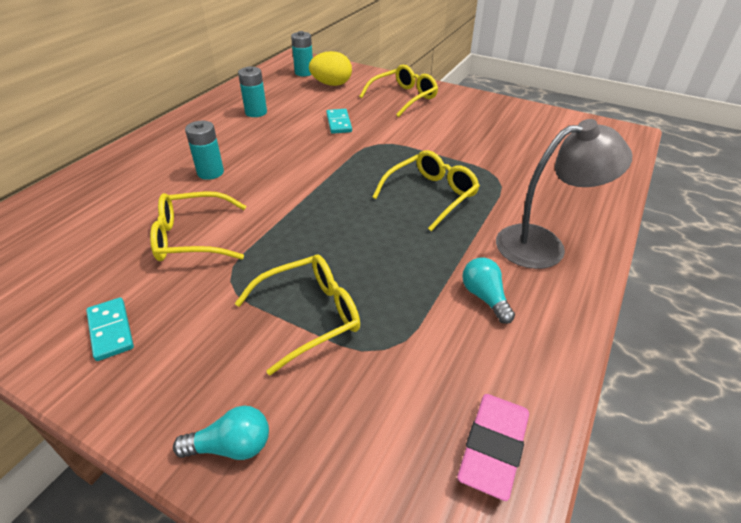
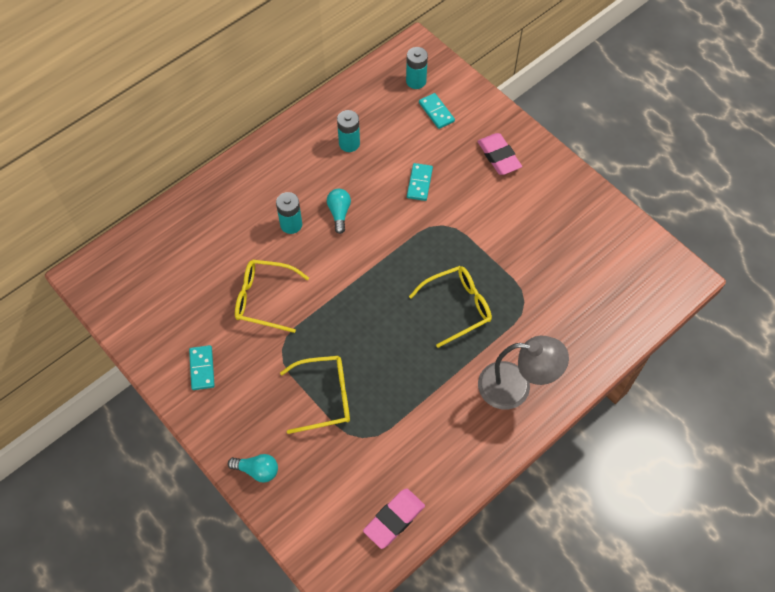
camera: 20 degrees right, 20 degrees up
yellow egg [309,51,352,86] -> turquoise domino [419,93,455,129]
yellow glasses [359,65,438,117] -> pink eraser [477,133,522,175]
turquoise light bulb [462,258,515,324] -> turquoise light bulb moved to [327,189,351,234]

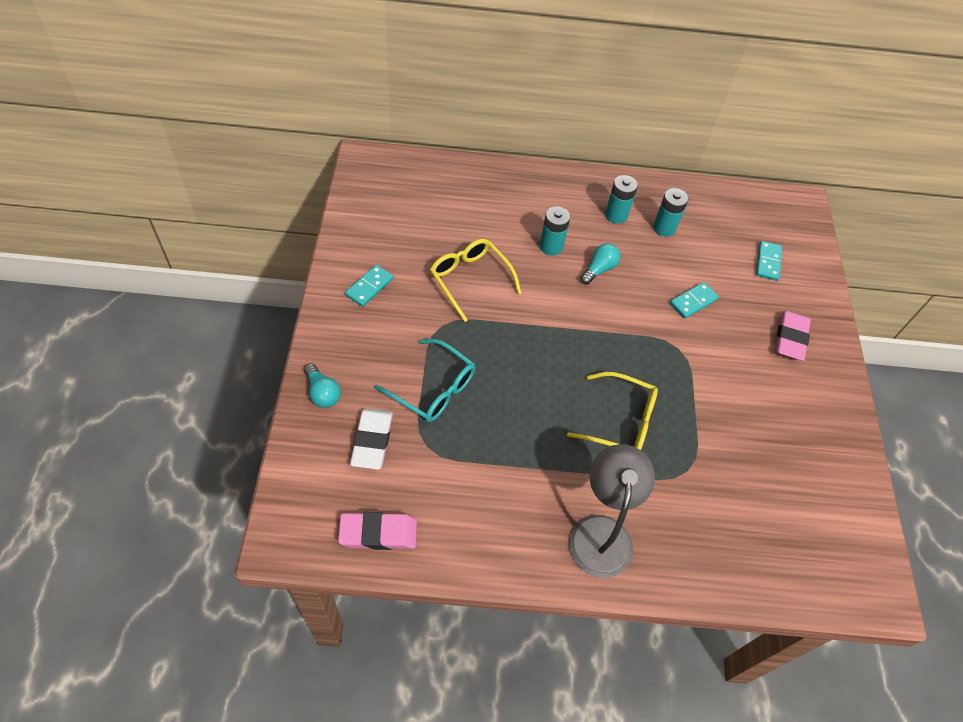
camera: 40 degrees right, 5 degrees down
yellow glasses [280,356,350,434] -> turquoise glasses [375,339,475,422]
turquoise battery [406,47,428,89] -> turquoise battery moved to [605,175,638,224]
grey lamp [478,336,569,410] -> grey lamp turned 135 degrees counterclockwise [569,444,655,578]
none -> white eraser [350,408,393,470]

